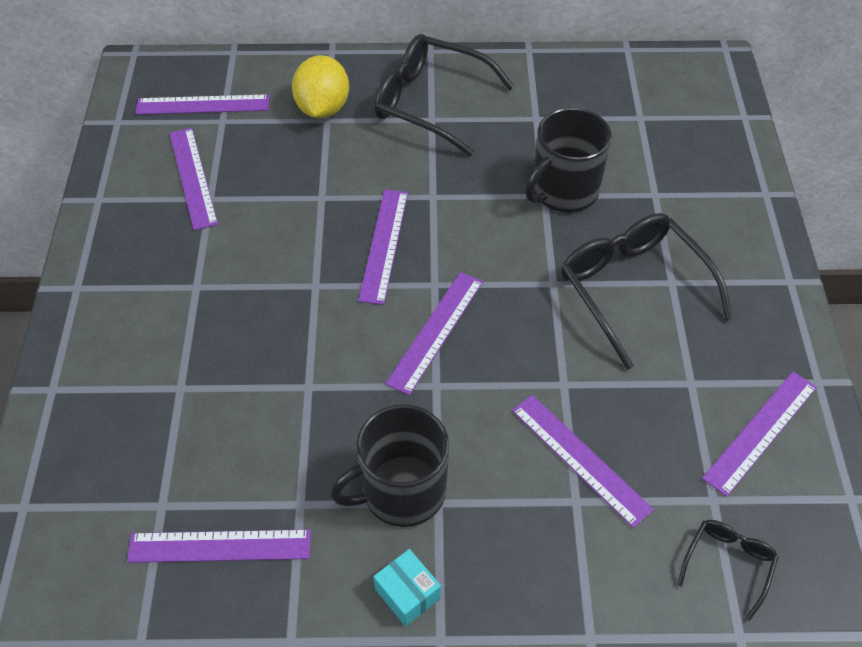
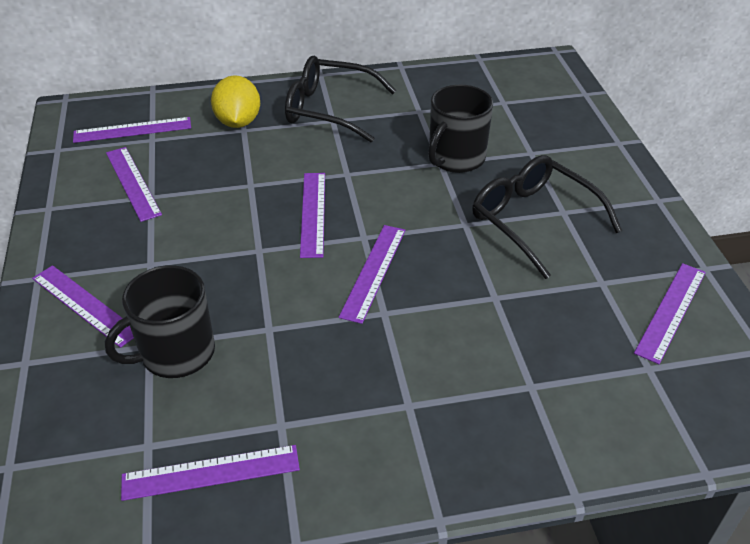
camera: 10 degrees left, 10 degrees down
black mug [331,404,449,527] -> black mug moved to [105,265,215,378]
turquoise box [373,549,441,626] -> none
purple ruler [512,395,654,528] -> purple ruler moved to [32,265,134,348]
black glasses [677,520,779,621] -> none

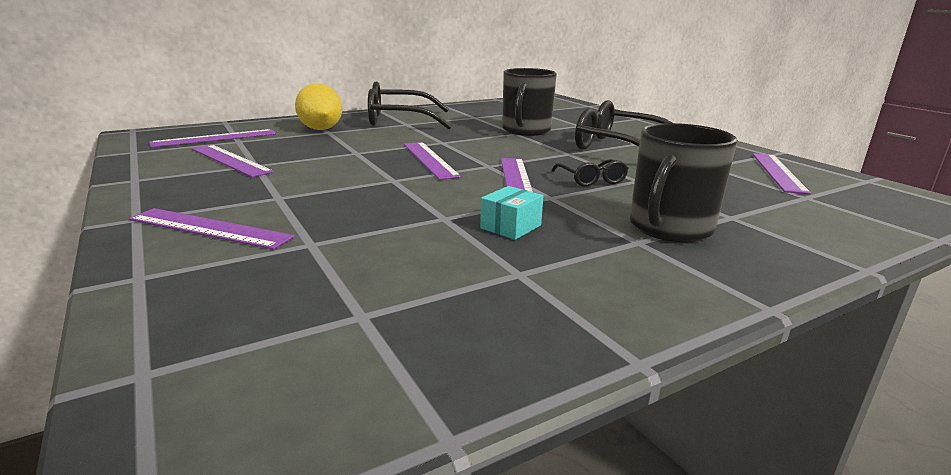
camera: 20 degrees left, 20 degrees down
black mug [105,265,215,378] -> black mug moved to [630,123,737,242]
purple ruler [121,445,300,501] -> none
none -> turquoise box [480,186,543,240]
none -> black glasses [551,159,629,187]

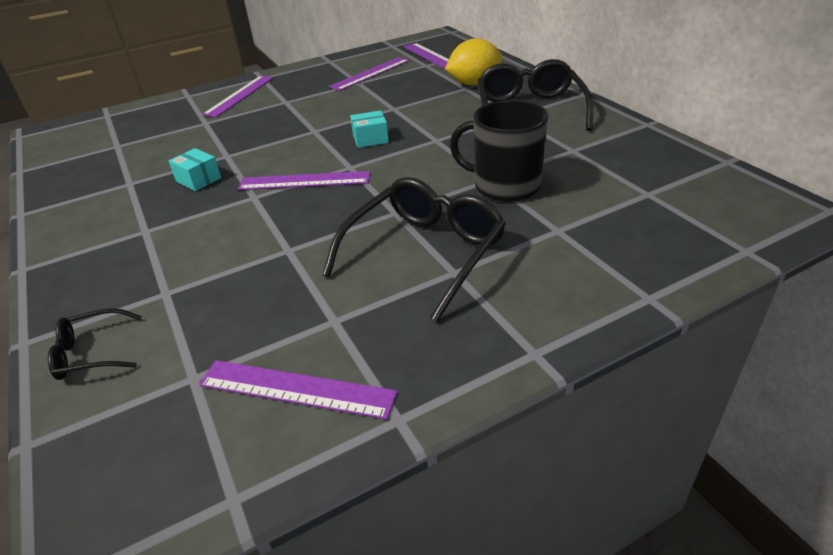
camera: 95 degrees right, 15 degrees up
purple ruler [404,142,461,180] -> turquoise box [350,110,389,148]
black glasses [551,159,629,187] -> black glasses moved to [48,308,142,380]
black mug [630,123,737,242] -> none

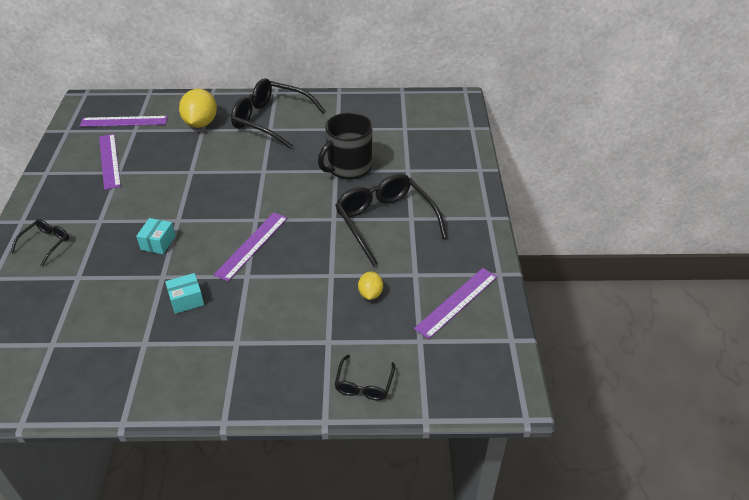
camera: 65 degrees left, 5 degrees up
purple ruler [202,76,274,117] -> black glasses [11,219,69,266]
turquoise box [350,110,389,148] -> turquoise box moved to [136,218,175,254]
none -> yellow lemon [358,271,383,300]

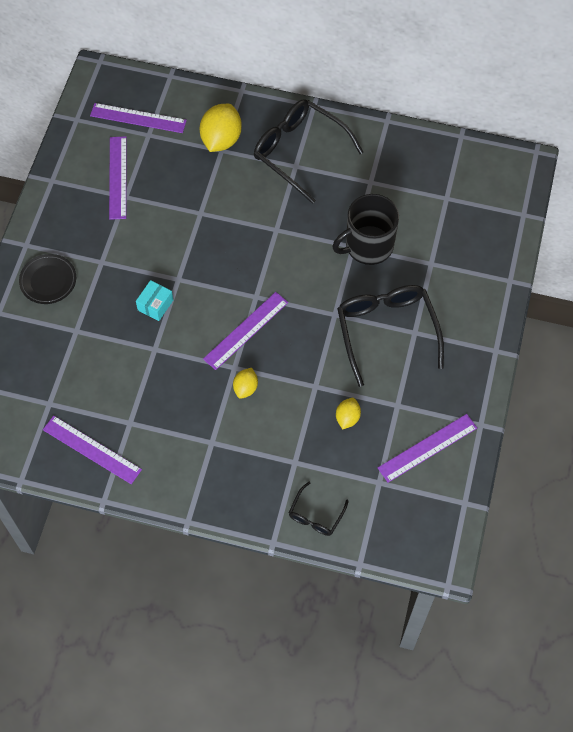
camera: 15 degrees right, 20 degrees up
black glasses [11,219,69,266] -> black plate [19,254,76,304]
turquoise box [165,273,204,314] -> none
none -> purple ruler [43,416,142,484]
none -> yellow lemon [233,368,258,399]

